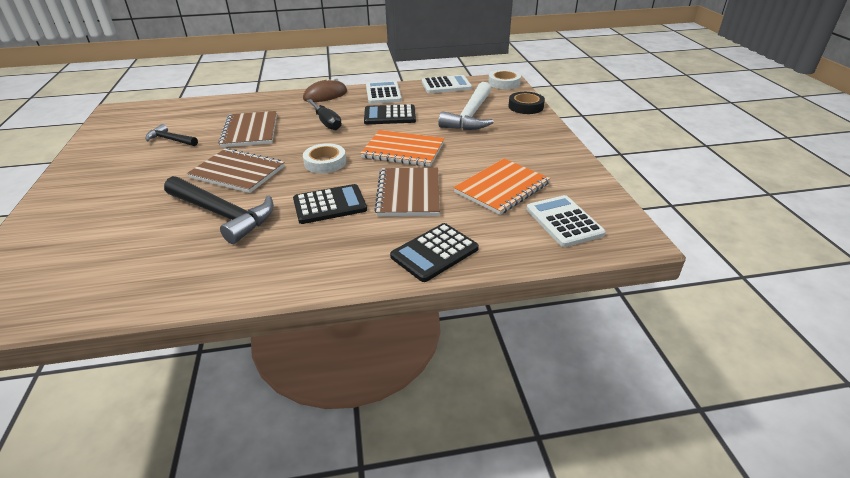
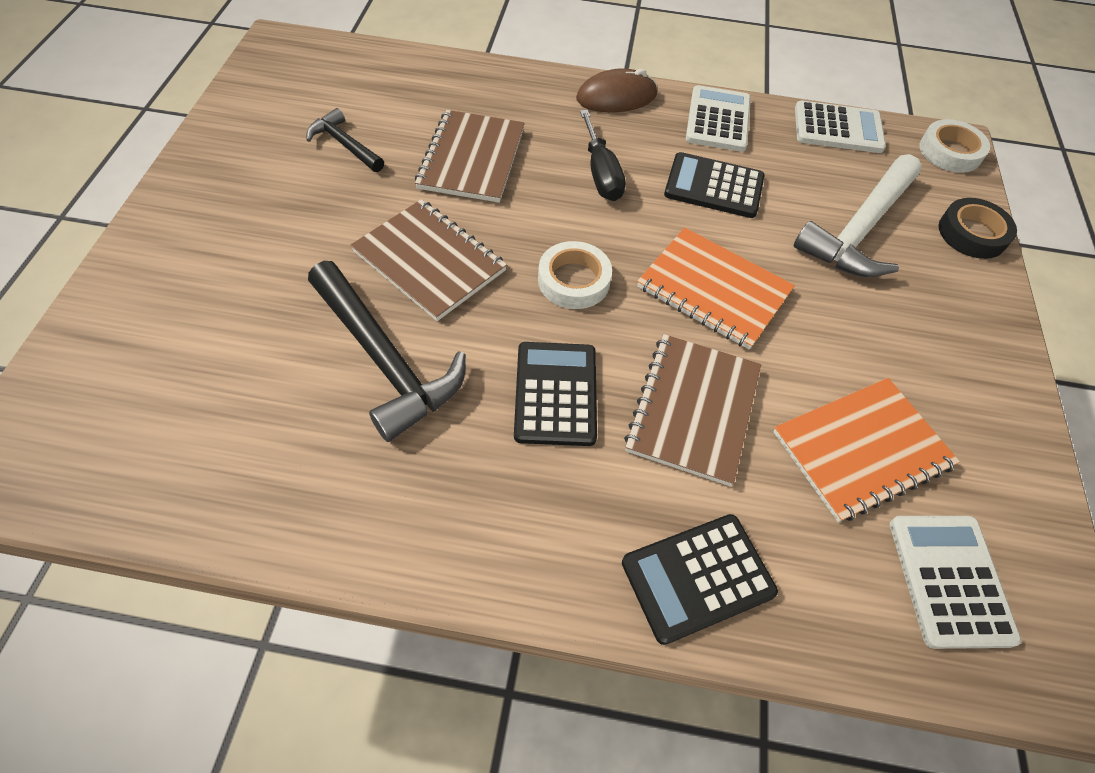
camera: 15 degrees right, 20 degrees up
black calculator [293,184,367,224] -> black calculator turned 90 degrees counterclockwise [514,342,597,446]

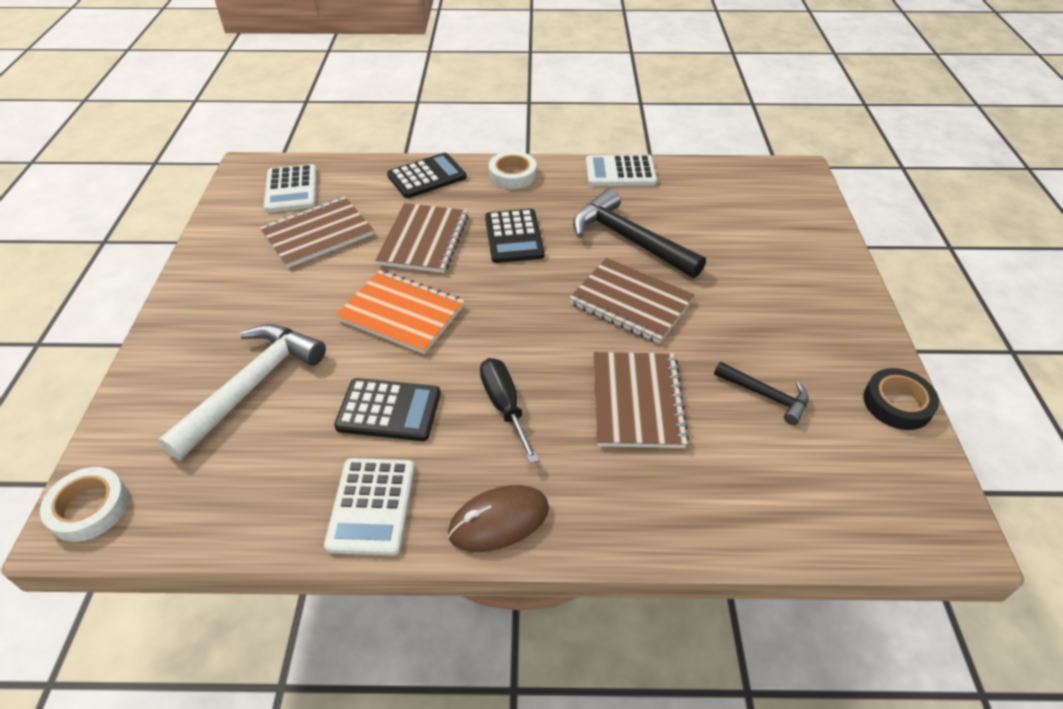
camera: 175 degrees right, 10 degrees down
white tape [538,241,612,309] -> white tape moved to [489,151,537,189]
orange notebook [773,378,960,522] -> brown notebook [260,196,374,268]
white calculator [795,101,886,153] -> white calculator moved to [586,155,657,186]
black tape [939,198,1017,259] -> black tape moved to [863,368,939,430]

